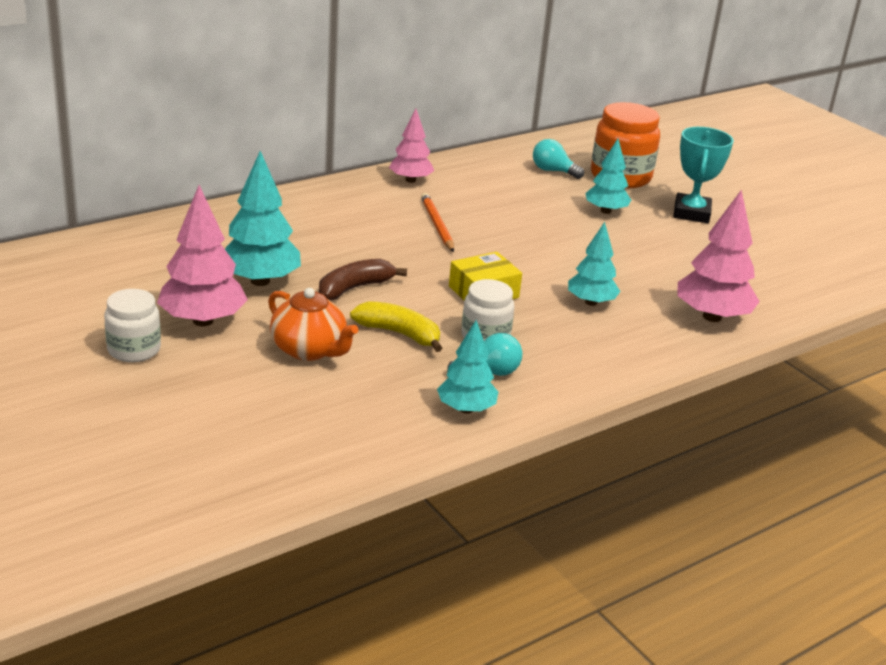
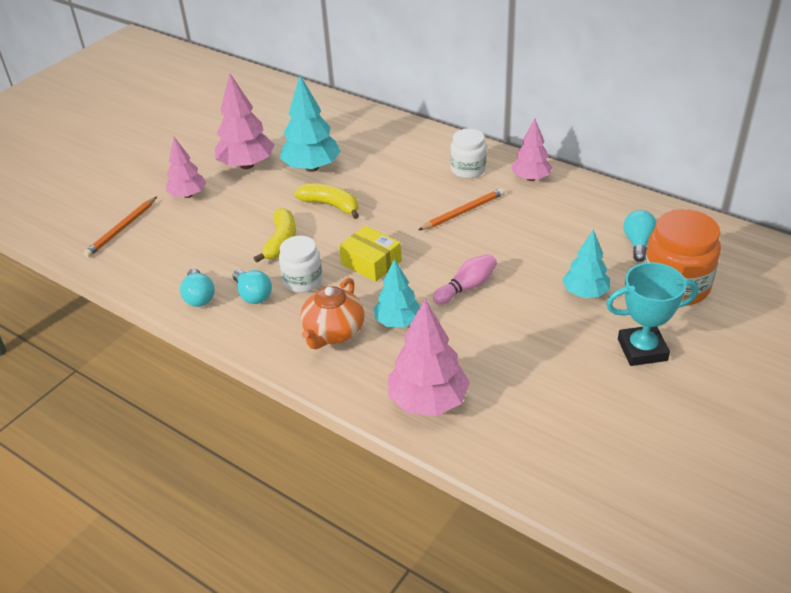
camera: 75 degrees right, 10 degrees up
white jar [104,289,161,362] -> white jar moved to [451,129,487,178]
orange teapot [268,288,358,361] -> orange teapot moved to [300,278,365,349]
brown banana [319,259,407,300] -> yellow banana [294,184,359,219]
turquoise tree [437,320,498,414] -> turquoise light bulb [180,268,215,307]
none -> orange pencil [83,197,157,257]
none -> pink tree [166,137,206,198]
none -> pink bowling pin [433,254,497,305]

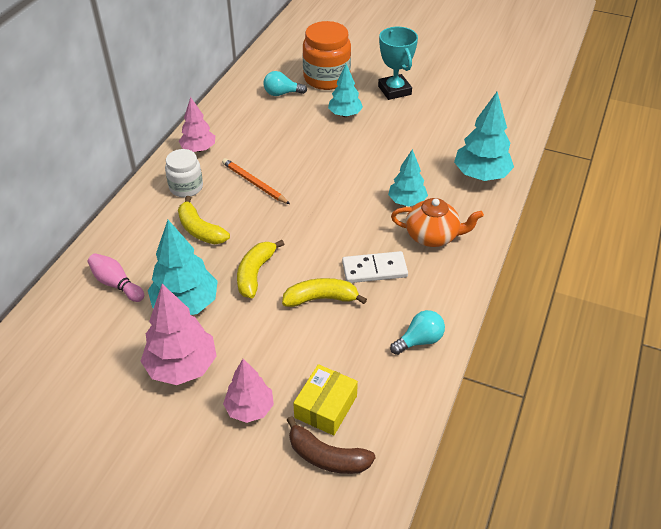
camera: 105 degrees left, 5 degrees up
orange pencil [83,197,157,257] -> brown banana [287,416,376,474]
turquoise light bulb [233,269,272,304] -> none
white jar [279,236,323,292] -> white domino [342,251,408,283]
yellow box [339,225,401,282] -> yellow box moved to [293,364,358,436]
pink tree [388,299,470,416] -> turquoise tree [454,92,514,181]
pink bowling pin [433,254,497,305] -> pink bowling pin moved to [88,253,144,302]
none -> yellow banana [178,196,230,244]

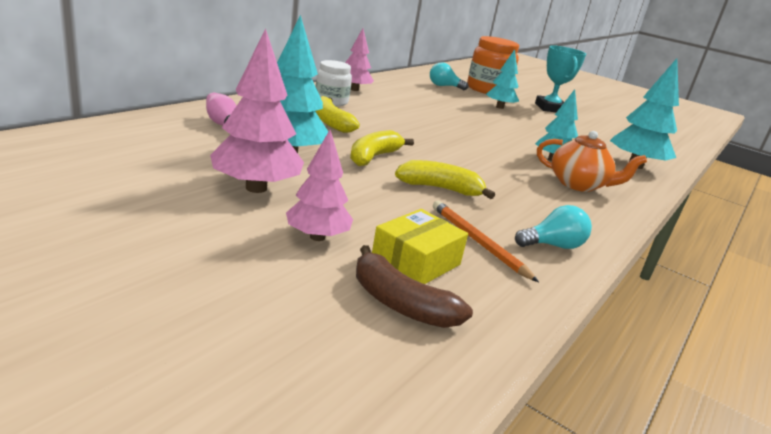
camera: 10 degrees right, 20 degrees down
orange pencil [222,158,290,204] -> orange pencil moved to [433,201,539,282]
white domino [342,251,408,283] -> none

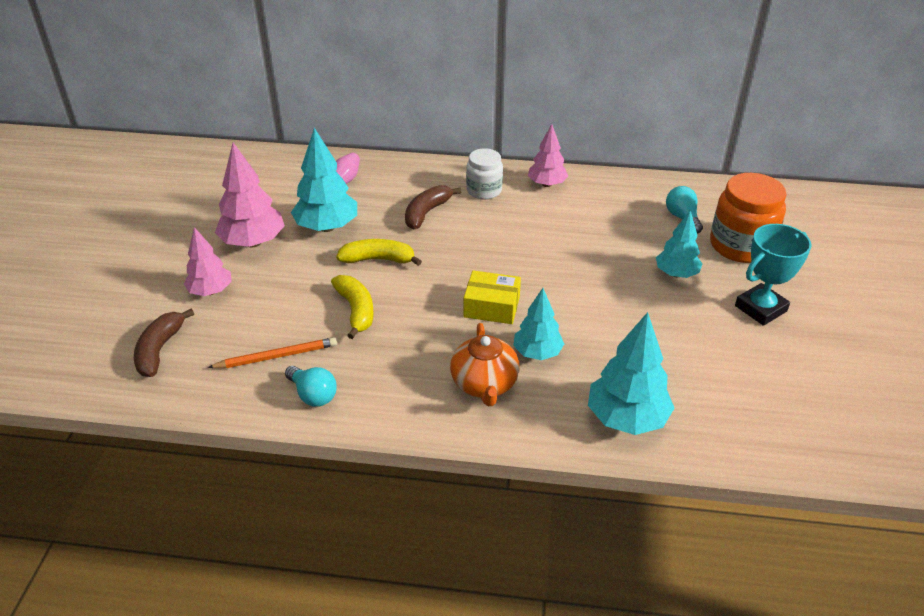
camera: 65 degrees right, 15 degrees up
yellow banana [315,96,360,133] -> brown banana [405,185,461,229]
yellow box [372,209,468,284] -> yellow box moved to [464,270,521,324]
orange pencil [433,201,539,282] -> orange pencil turned 45 degrees clockwise [207,337,337,368]

